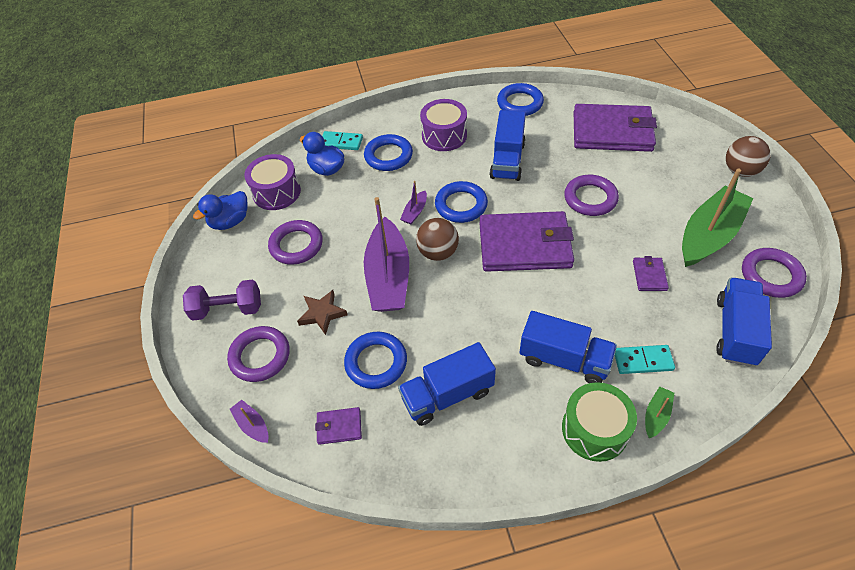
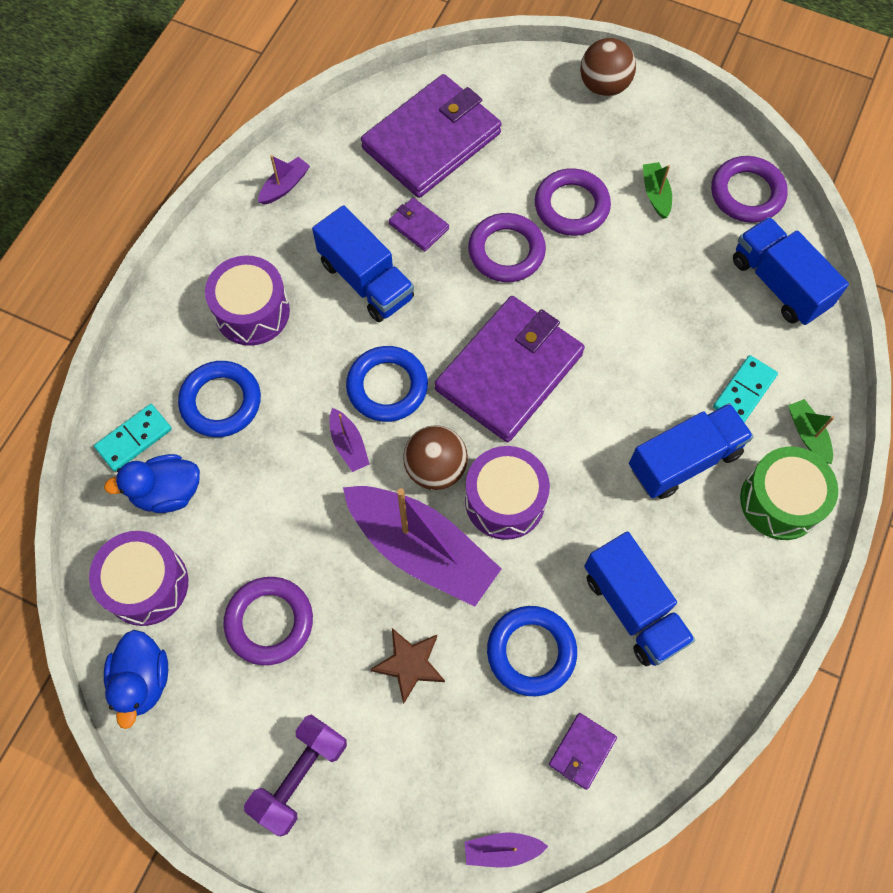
camera: 55 degrees left, 15 degrees up
purple ring [227,326,290,382] -> purple ring moved to [535,168,611,236]
blue truck [398,342,496,426] -> blue truck turned 45 degrees counterclockwise [584,532,695,666]
blue ring [497,83,544,116] -> purple boat [258,155,310,205]
purple wallet [633,256,669,291] -> purple wallet moved to [389,198,449,251]
green boat [682,169,753,267] -> green boat [643,162,672,219], size x0.42
none -> purple drum [465,446,550,540]

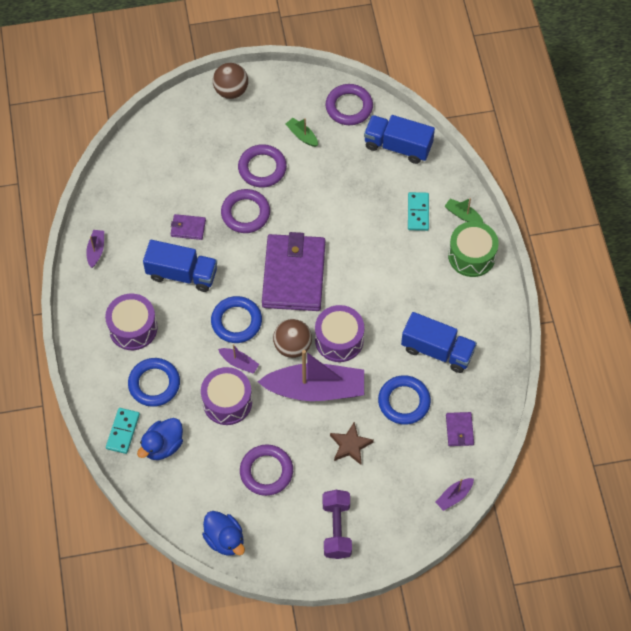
camera: 35 degrees left, 5 degrees down
purple drum [89,531,188,626] -> purple drum moved to [201,367,252,425]
purple wallet [361,74,502,198] -> none
blue truck [629,403,754,499] -> none

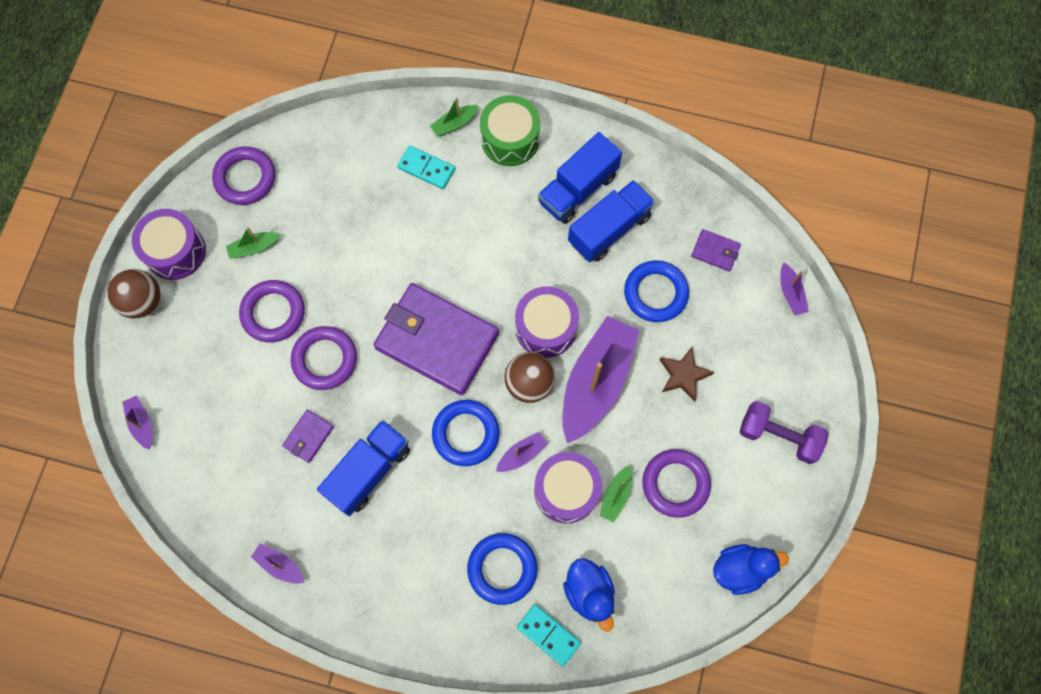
camera: 65 degrees left, 10 degrees up
purple drum [105,294,158,350] -> purple drum moved to [132,209,206,280]
blue truck [364,115,435,164] -> blue truck moved to [538,132,622,224]
none -> purple boat [122,395,152,450]
none -> green boat [600,465,632,522]

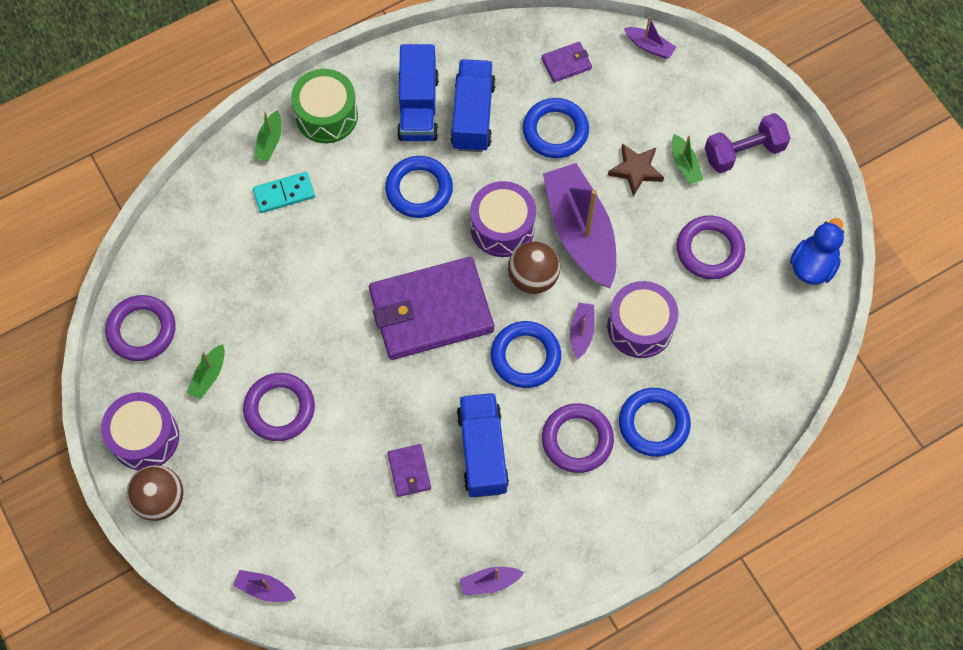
camera: 45 degrees left, 5 degrees down
purple ring [291,326,357,390] -> purple ring moved to [542,403,614,473]
turquoise domino [517,604,581,666] -> none
blue duck [563,558,615,632] -> none
green boat [600,465,632,522] -> green boat moved to [672,134,704,184]
none -> blue ring [385,156,453,218]

